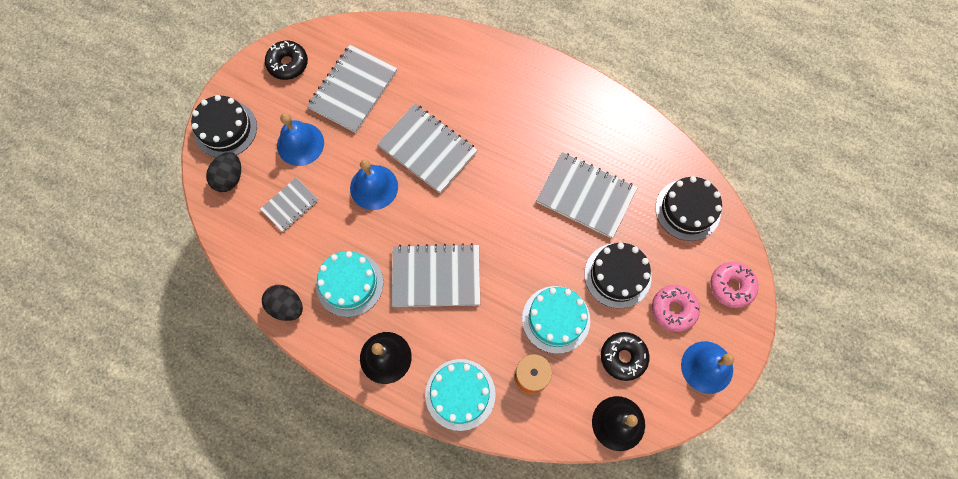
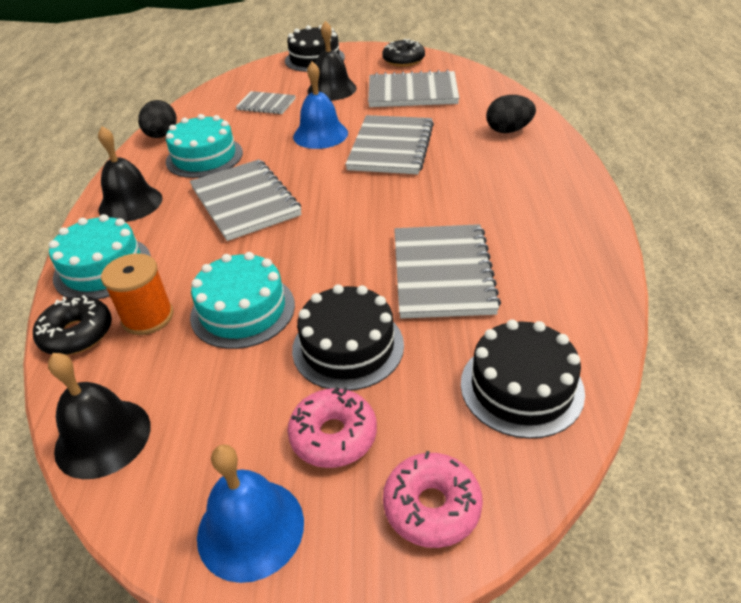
camera: 65 degrees right, 30 degrees down
black egg [206,152,241,192] -> black egg moved to [486,95,536,133]
blue bell [277,113,324,166] -> black bell [308,21,357,101]
black donut [601,332,649,381] -> black donut moved to [33,295,112,355]

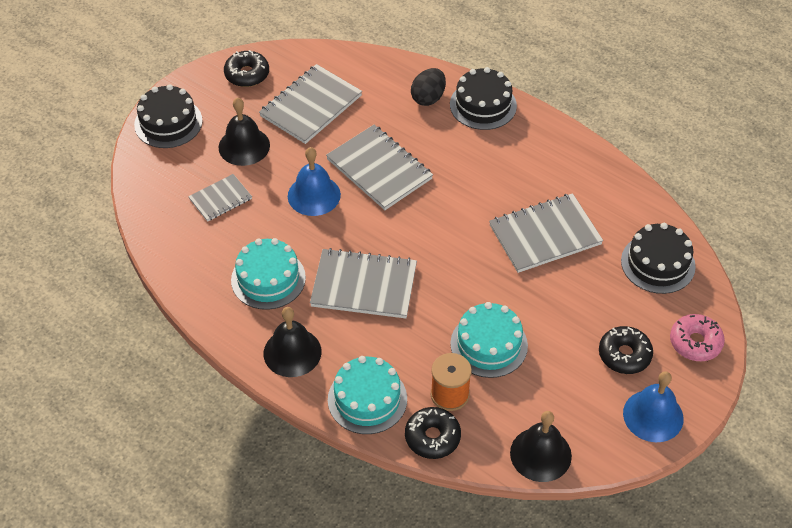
camera: 55 degrees left, 10 degrees up
black egg [138,100,177,138] -> none
pink donut [287,387,377,468] -> black donut [599,326,653,374]
black cake [292,284,404,391] -> black cake moved to [450,67,517,130]
grey notebook [394,224,501,319] -> grey notebook turned 60 degrees counterclockwise [489,193,603,273]

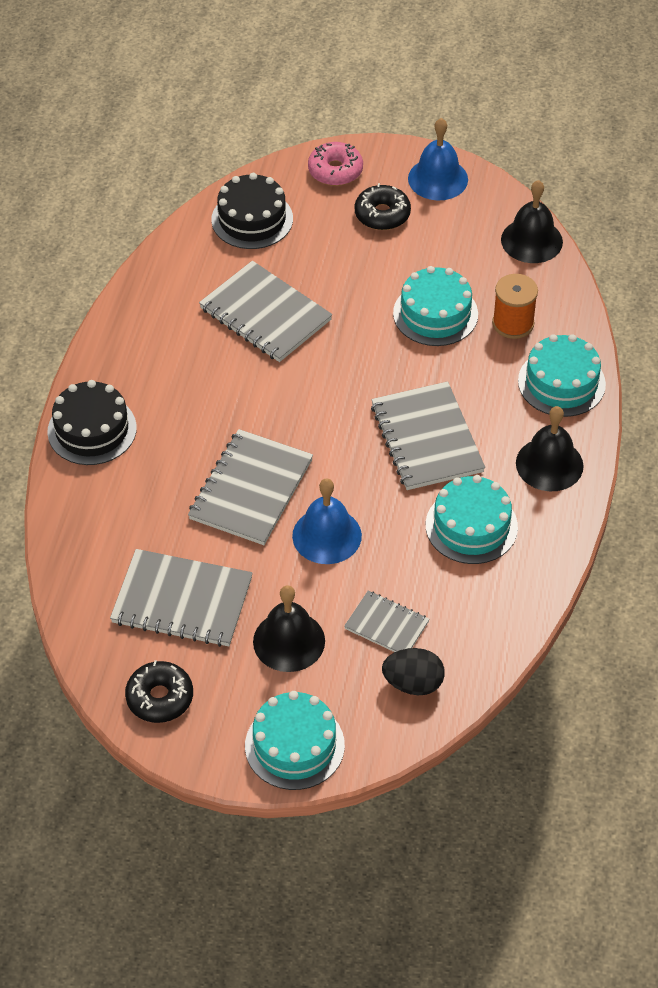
camera: 115 degrees left, 0 degrees up
black cake [134,84,203,148] -> turquoise cake [245,691,345,790]
black donut [405,407,461,459] -> none
black egg [411,68,446,106] -> black egg moved to [382,648,445,695]

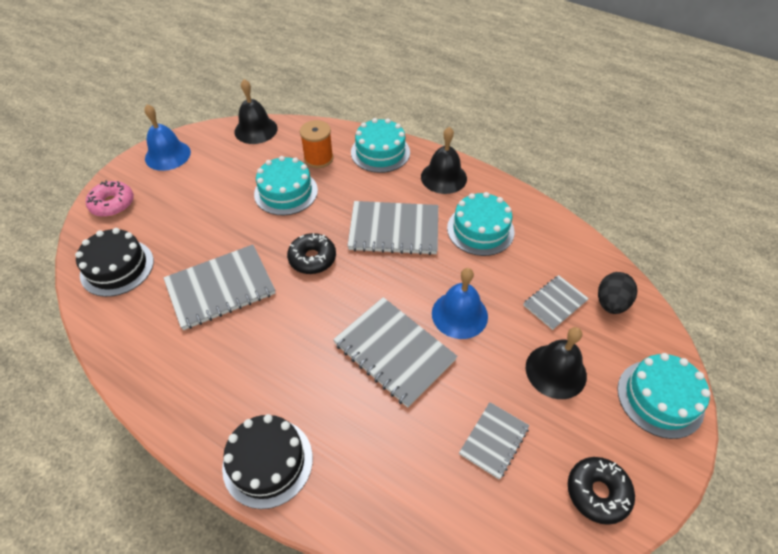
camera: 70 degrees left, 0 degrees up
grey notebook [110,549,253,647] -> grey notebook [459,402,530,480], size x0.57
black donut [355,183,411,230] -> black donut moved to [287,233,336,274]

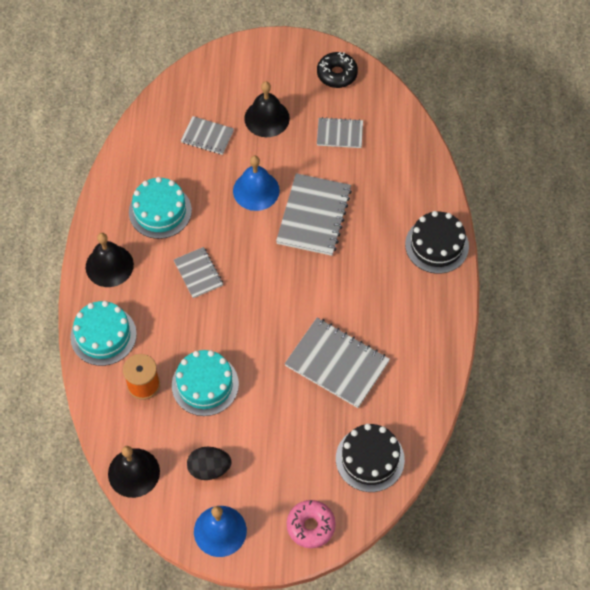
camera: 120 degrees left, 10 degrees up
black donut [287,233,336,274] -> none
grey notebook [347,201,438,255] -> grey notebook [174,247,223,298], size x0.57
black egg [598,272,637,314] -> black egg moved to [187,447,231,480]
turquoise cake [617,353,711,439] -> none

